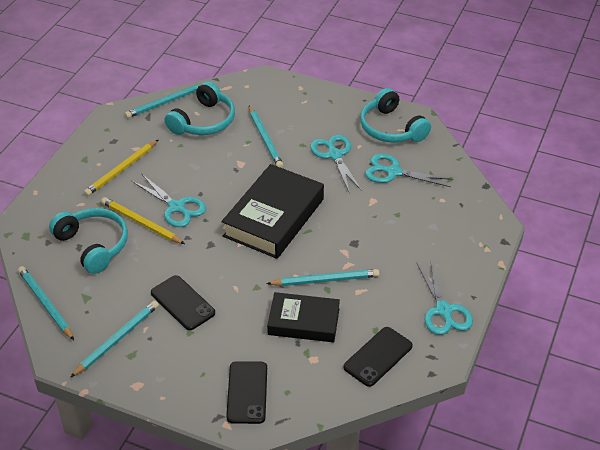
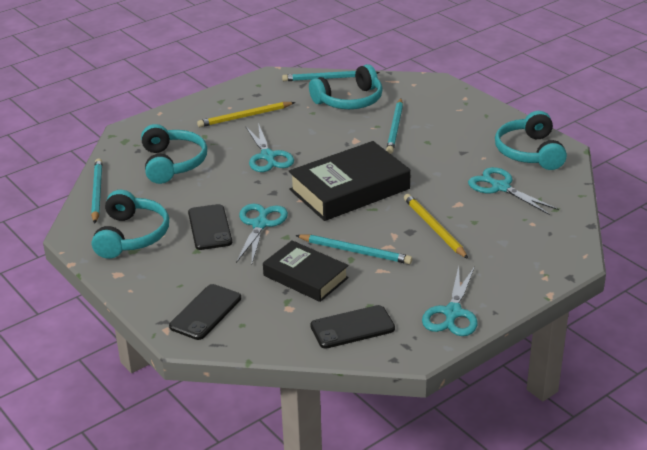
camera: 30 degrees right, 10 degrees down
turquoise pencil [70,301,159,378] -> turquoise headphones [92,190,169,259]
yellow pencil [101,197,185,244] -> yellow pencil moved to [404,194,468,259]
turquoise scissors [310,135,362,191] -> turquoise scissors moved to [236,204,288,263]

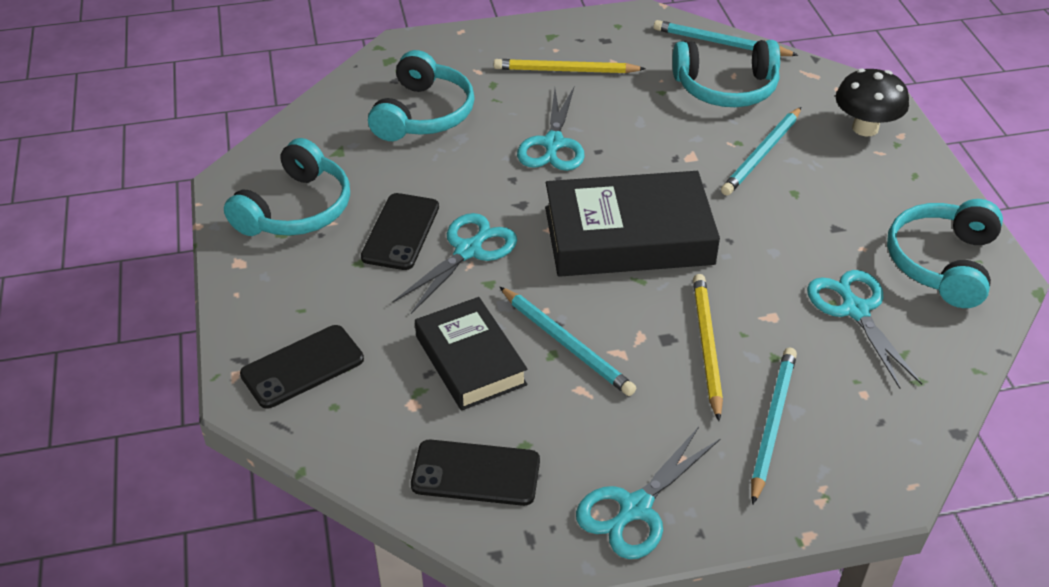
camera: 25 degrees right, 10 degrees up
turquoise pencil [91,158,102,224] -> turquoise pencil moved to [751,348,797,505]
none -> black mushroom [836,69,909,136]

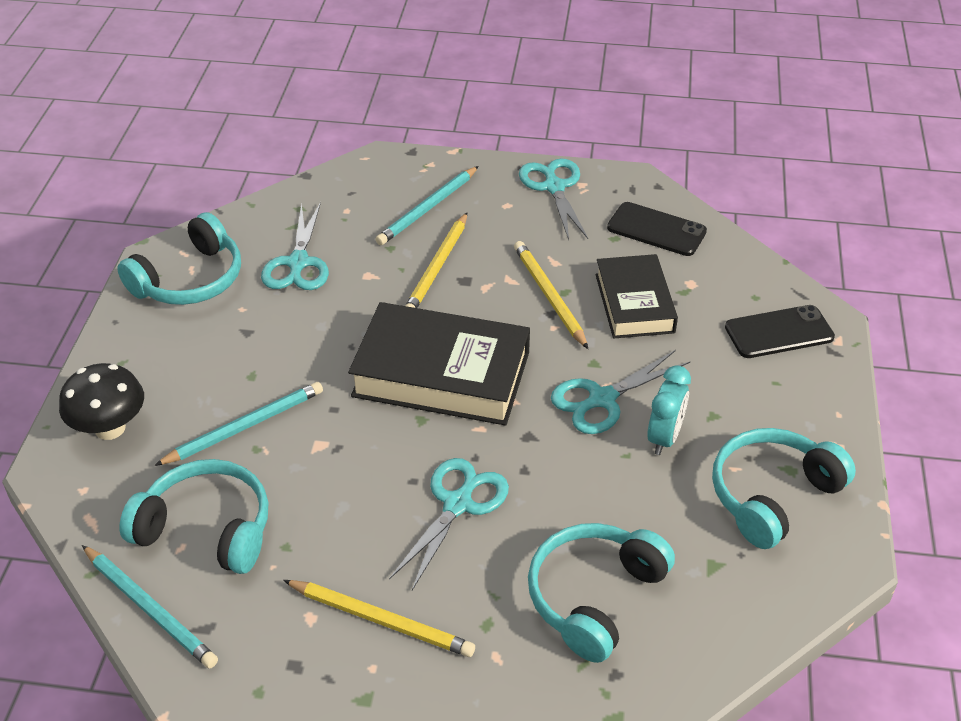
camera: 160 degrees left, 0 degrees up
black phone [361,193,439,270] -> turquoise clock [647,365,691,455]
turquoise pencil [500,287,636,396] -> yellow pencil [514,241,588,349]
turquoise scissors [576,427,721,559] -> turquoise scissors turned 75 degrees counterclockwise [519,158,588,240]

